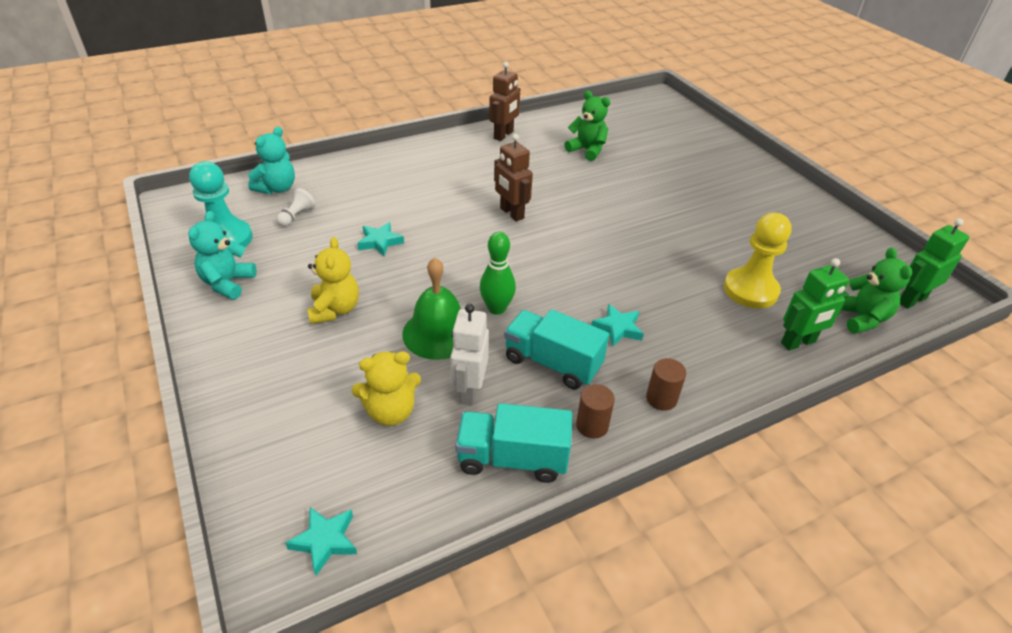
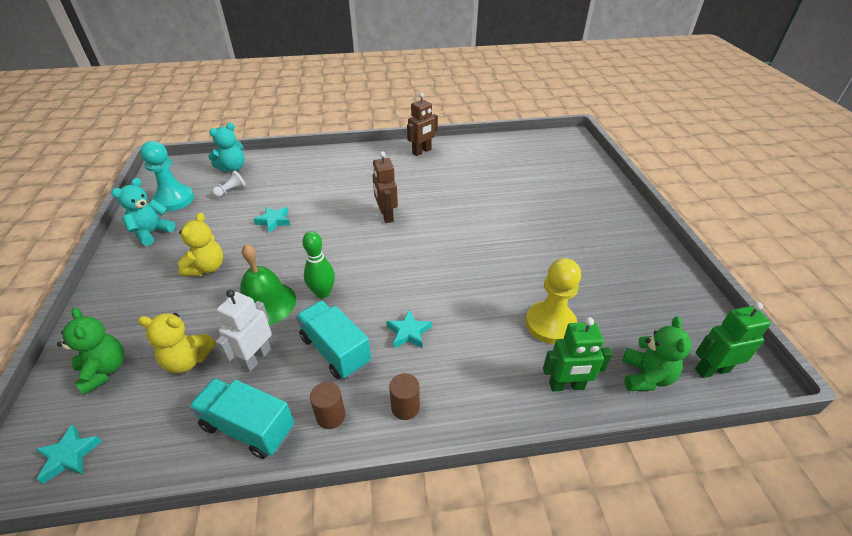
camera: 20 degrees right, 0 degrees up
green teddy bear [564,91,610,161] -> green teddy bear moved to [57,308,124,395]

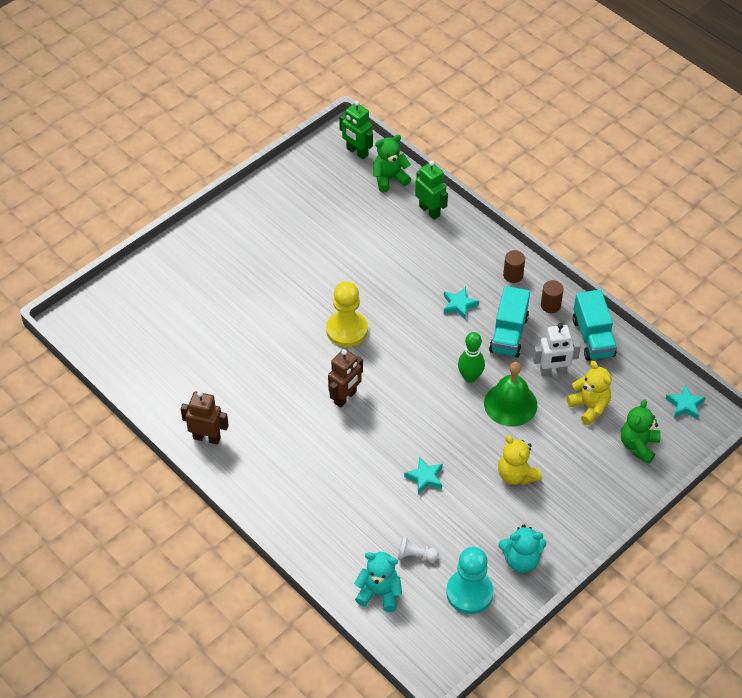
camera: 125 degrees left, 10 degrees up
yellow teddy bear [178,213,223,276] -> yellow teddy bear turned 105 degrees counterclockwise [498,435,542,485]
yellow pawn [526,258,581,344] -> yellow pawn moved to [326,281,368,347]

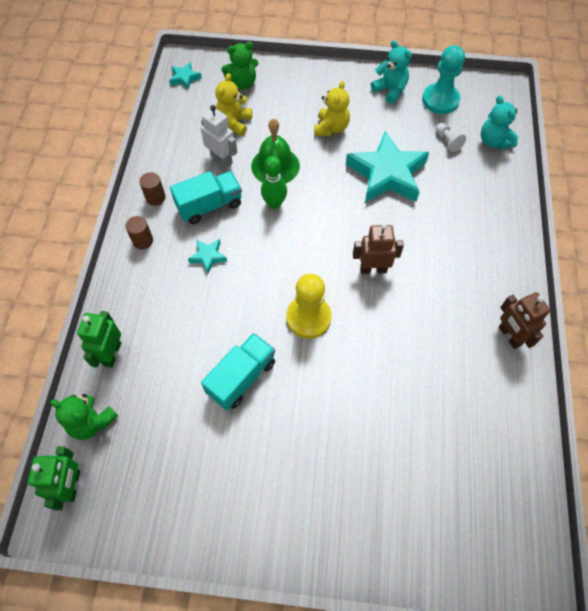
camera: 130 degrees left, 10 degrees up
turquoise star [404,457,443,494] -> turquoise star [346,131,429,203], size x2.30
turquoise truck [572,290,617,361] -> turquoise truck moved to [201,333,275,410]

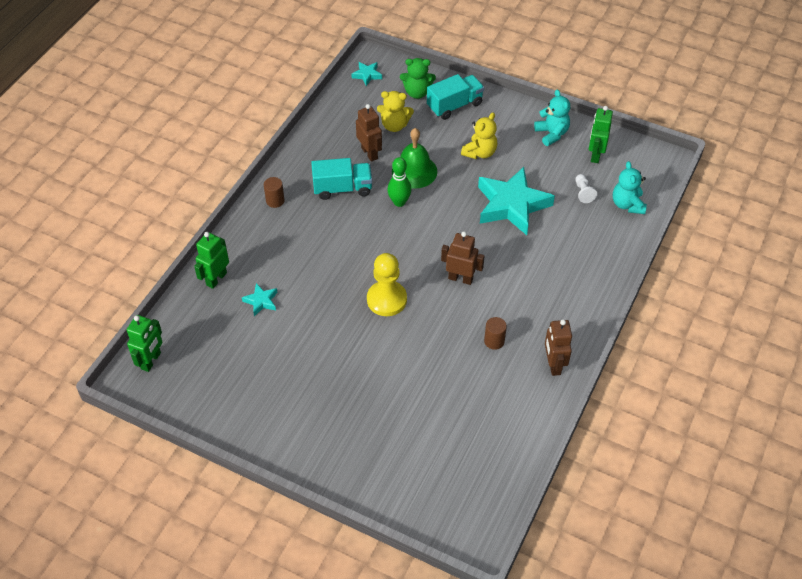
camera: 20 degrees right, 10 degrees down
green teddy bear [50,394,119,440] -> none
brown cylinder [139,172,166,206] -> brown cylinder moved to [484,317,507,350]
turquoise star [188,239,227,274] -> turquoise star moved to [242,283,278,316]
white robot [201,105,237,168] -> brown robot [356,104,382,161]
turquoise truck [201,333,275,410] -> turquoise truck moved to [427,74,484,120]
yellow teddy bear [215,73,252,136] -> yellow teddy bear turned 120 degrees counterclockwise [377,91,414,132]
turquoise pawn [422,45,465,114] -> green robot [589,106,613,163]

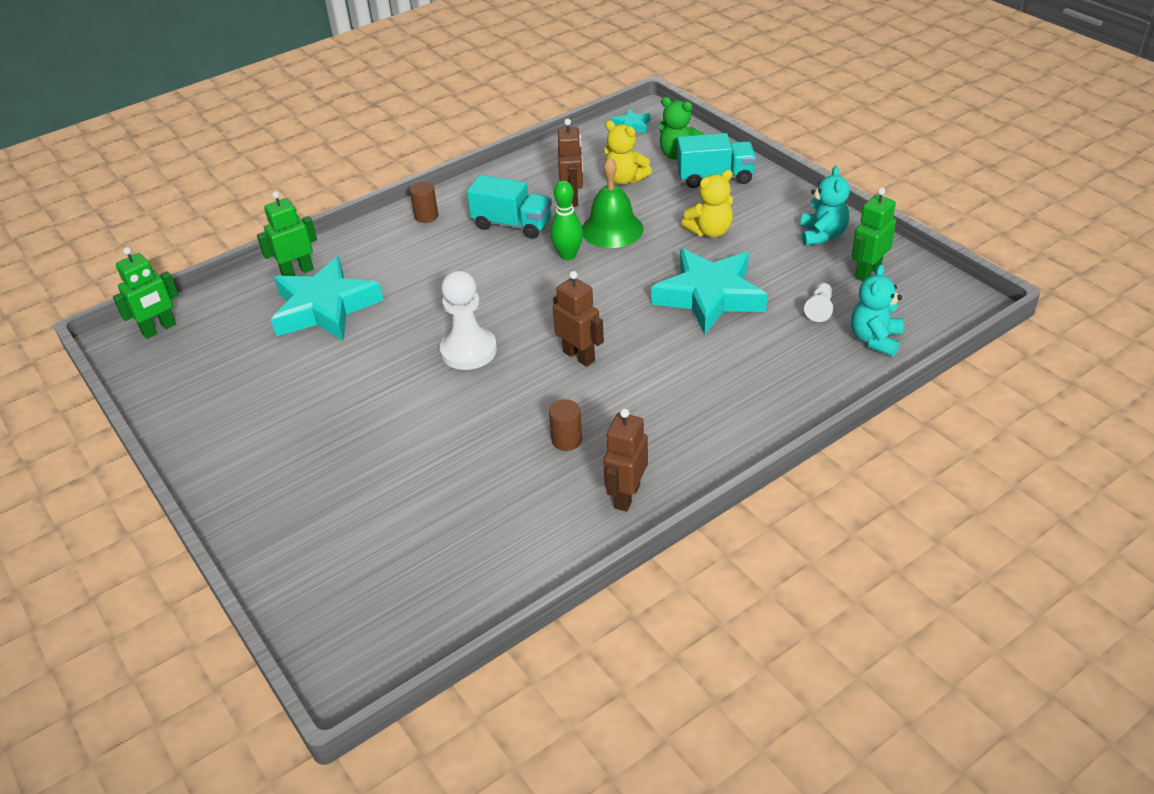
camera: 30 degrees right, 10 degrees down
turquoise star [242,283,278,316] -> turquoise star [271,256,383,341], size x2.30
yellow pawn [367,253,407,316] -> white pawn [440,270,497,370]

